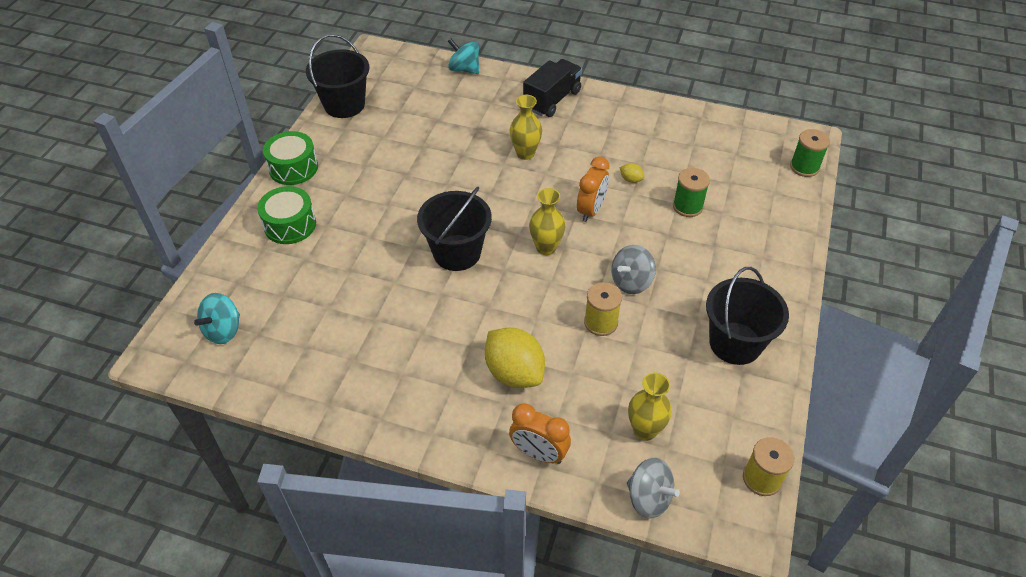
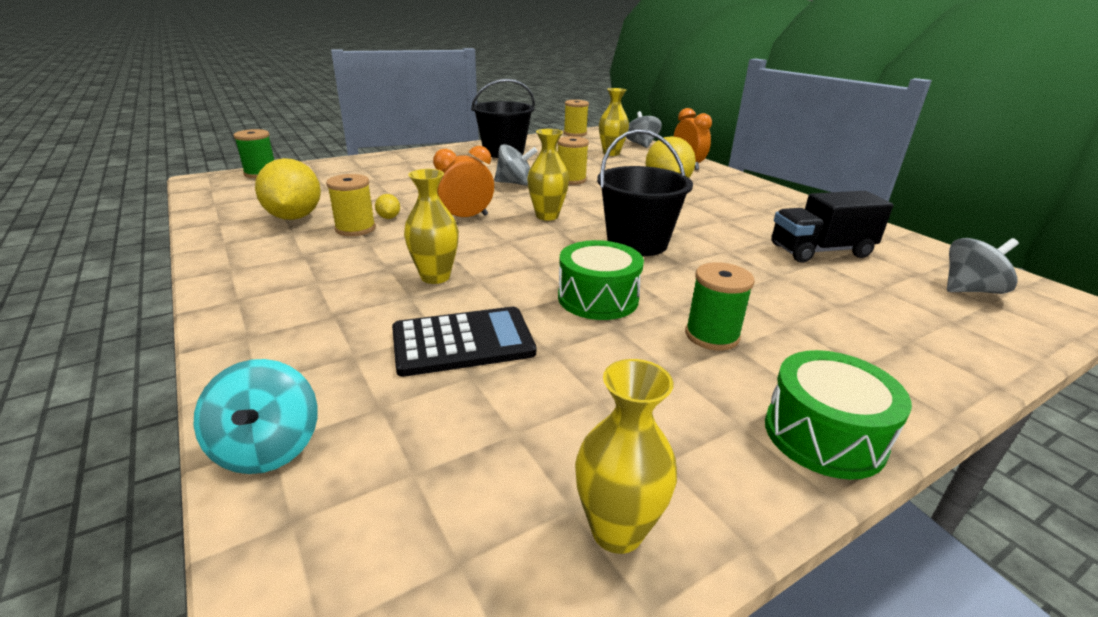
camera: 140 degrees left, 20 degrees down
turquoise spinning top [194,293,240,344] -> grey spinning top [947,238,1019,294]
green drum [257,186,316,244] -> green drum moved to [558,240,644,320]
black bucket [306,34,369,118] -> yellow vase [575,359,677,554]
black truck [523,59,582,117] -> black truck moved to [771,191,893,263]
green spool [673,168,710,217] -> green spool moved to [685,262,755,351]
none -> yellow lemon [255,158,321,220]
none -> yellow spool [326,174,376,236]
none -> black calculator [392,307,536,377]

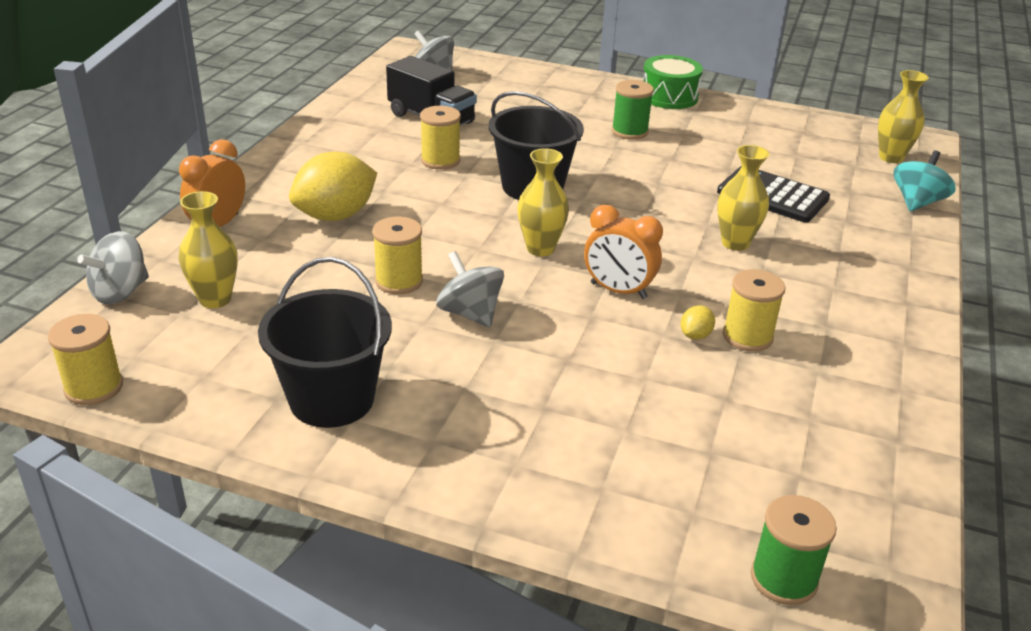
camera: 130 degrees left, 5 degrees up
yellow lemon [255,158,321,220] -> none
green drum [558,240,644,320] -> none
yellow vase [575,359,677,554] -> yellow vase moved to [878,70,929,163]
none -> yellow spool [420,106,461,170]

